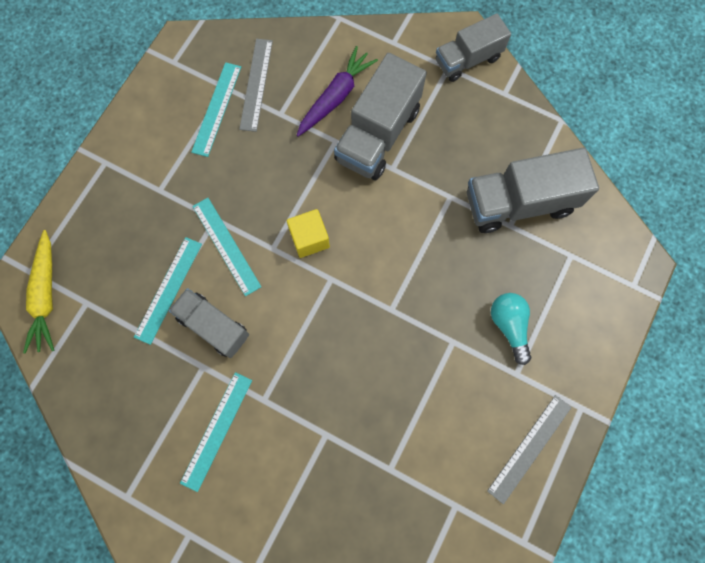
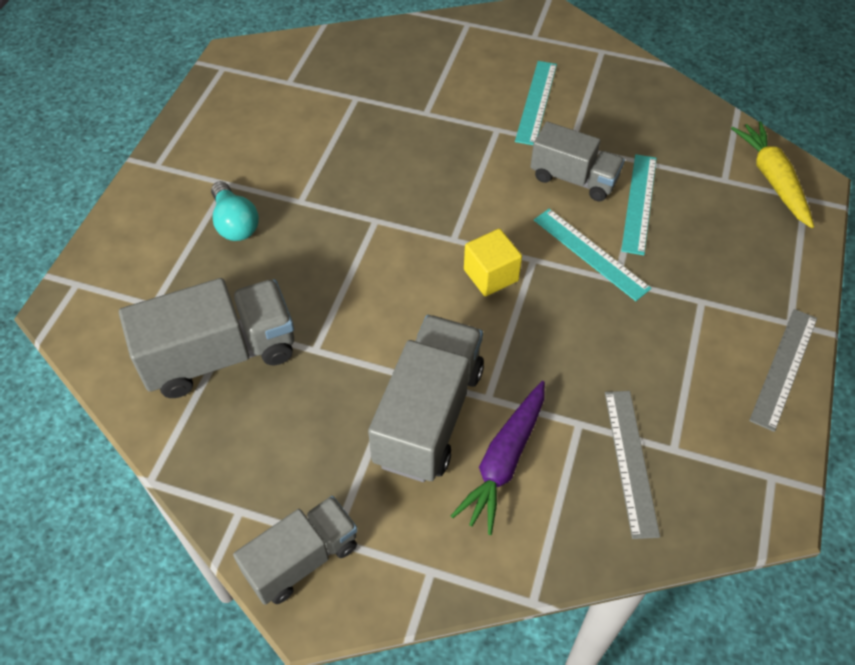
camera: 170 degrees right, 20 degrees down
turquoise ruler [191,62,241,157] -> none
grey ruler [487,395,572,504] -> grey ruler moved to [749,309,817,432]

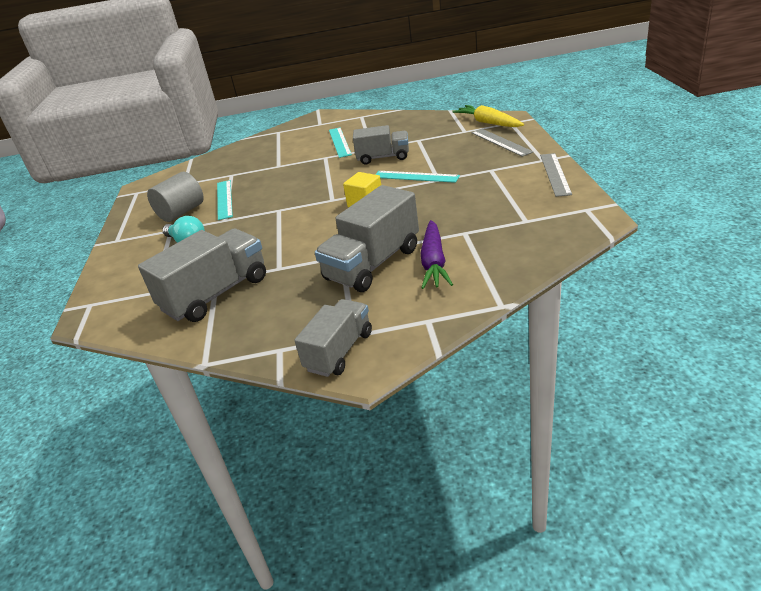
camera: 20 degrees left, 20 degrees down
grey truck [368,315,484,482] -> grey truck turned 135 degrees counterclockwise [315,185,419,292]
grey ruler [605,391,660,539] -> grey ruler moved to [471,129,534,157]
turquoise ruler [621,154,657,255] -> turquoise ruler moved to [217,180,233,220]
none -> grey cylinder [147,172,204,222]

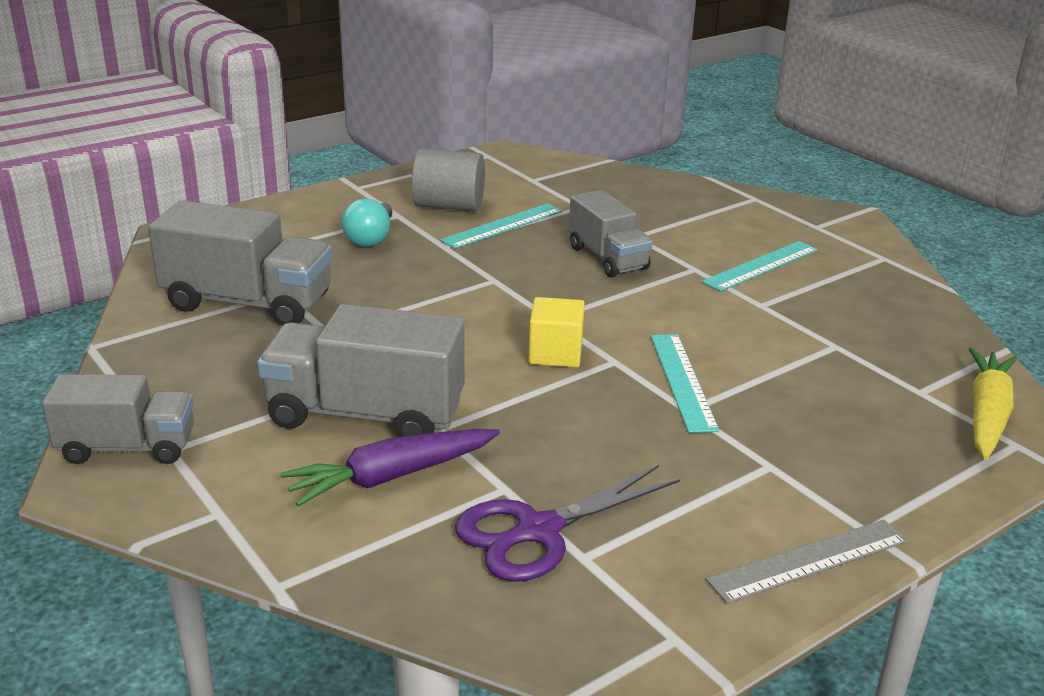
camera: 55 degrees right, 5 degrees down
grey truck [353,125,409,165] -> grey truck moved to [569,190,652,277]
grey ruler [471,129,534,157] -> none
none -> purple scissors [455,465,680,582]

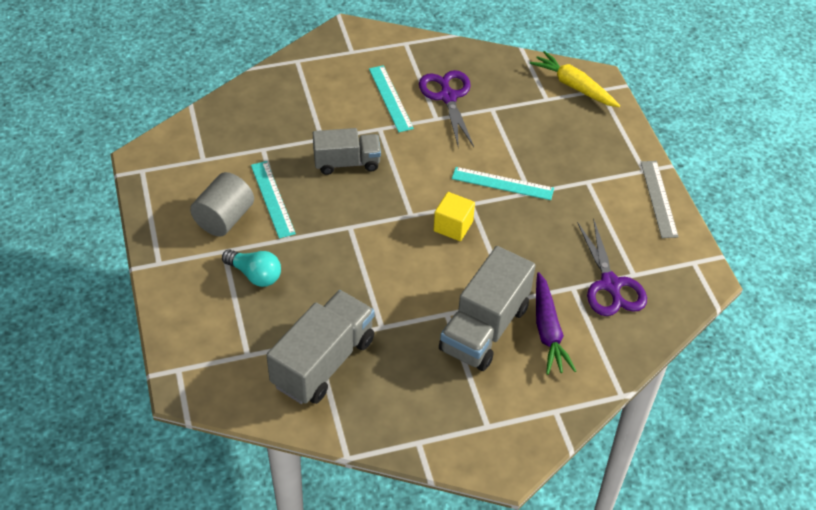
camera: 70 degrees left, 20 degrees up
grey truck [42,374,194,464] -> none
none -> purple scissors [419,70,474,149]

